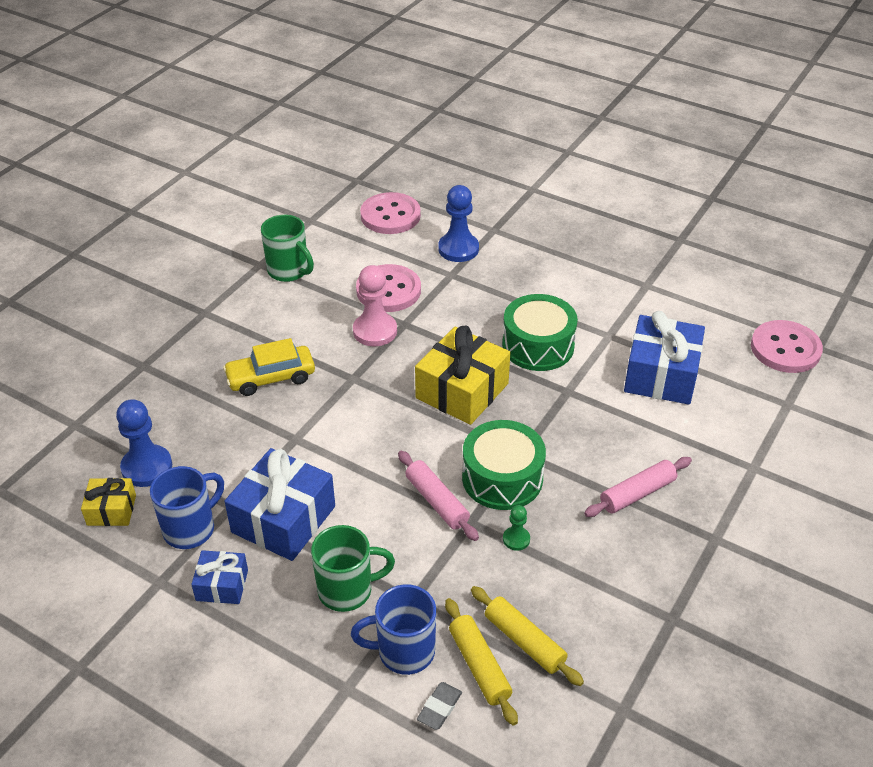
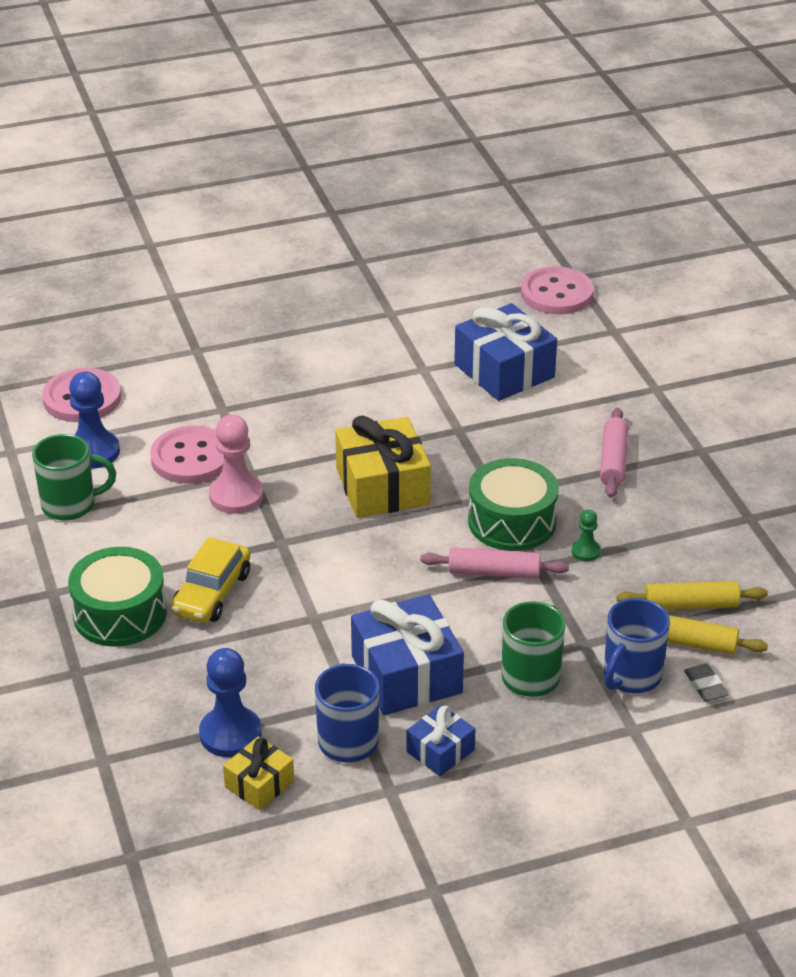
camera: 50 degrees left, 5 degrees down
blue pawn [438,185,479,262] -> blue pawn moved to [69,372,120,469]
green drum [502,294,578,371] -> green drum moved to [68,547,167,647]

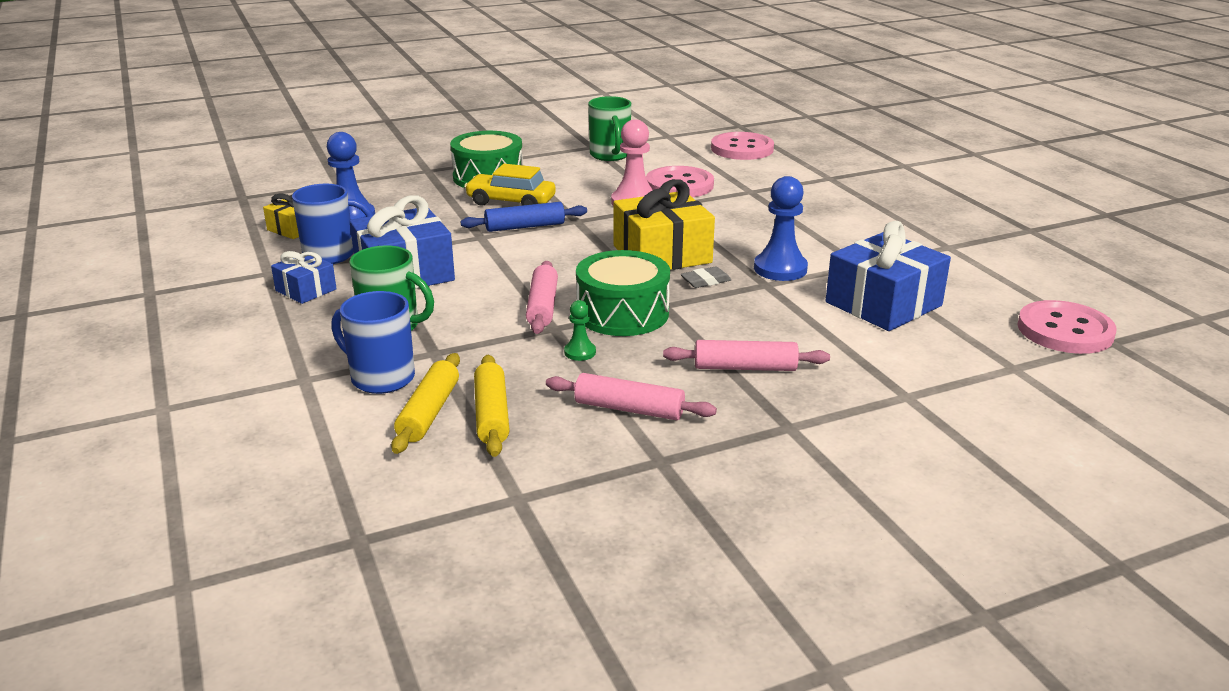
camera: 85 degrees right, 10 degrees down
blue pawn [69,372,120,469] -> blue pawn moved to [754,176,808,281]
grey eraser [684,664,729,702] -> grey eraser moved to [680,266,731,288]
none -> blue rolling pin [461,202,587,232]
none -> pink rolling pin [546,373,717,420]

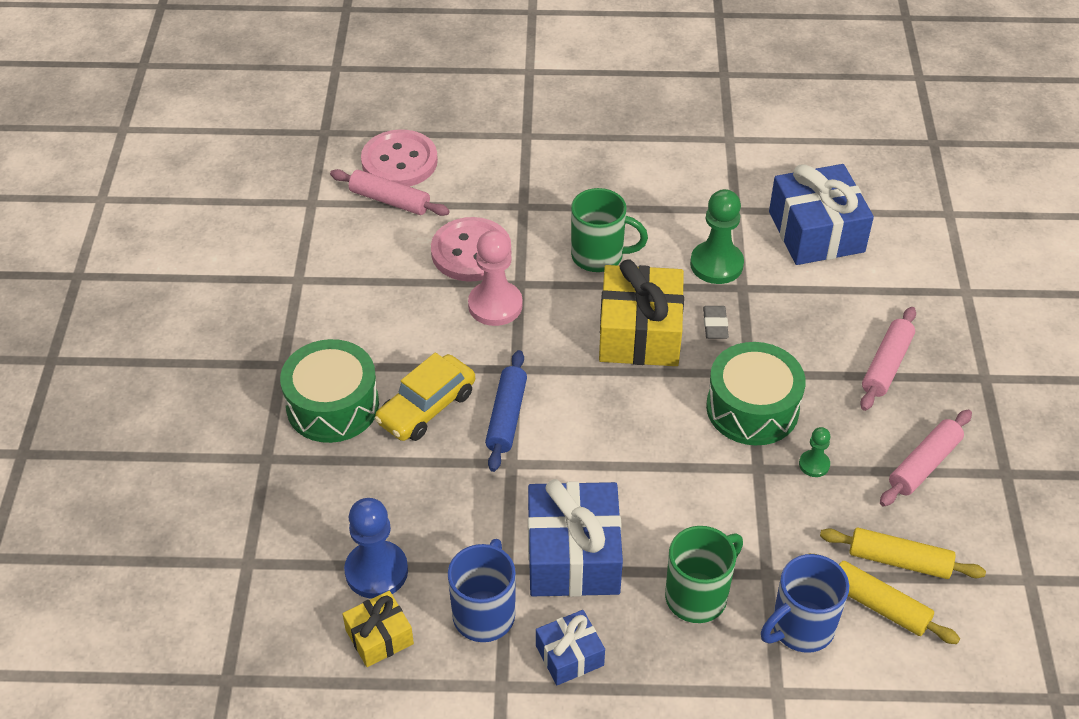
camera: 65 degrees left, 20 degrees up
pink rolling pin [526,261,558,334] -> pink rolling pin moved to [330,169,450,216]
green mug [588,96,631,161] -> green mug moved to [571,188,648,272]
blue pawn [754,176,808,281] -> green pawn [690,189,744,284]
pink button [1017,300,1117,354] -> none

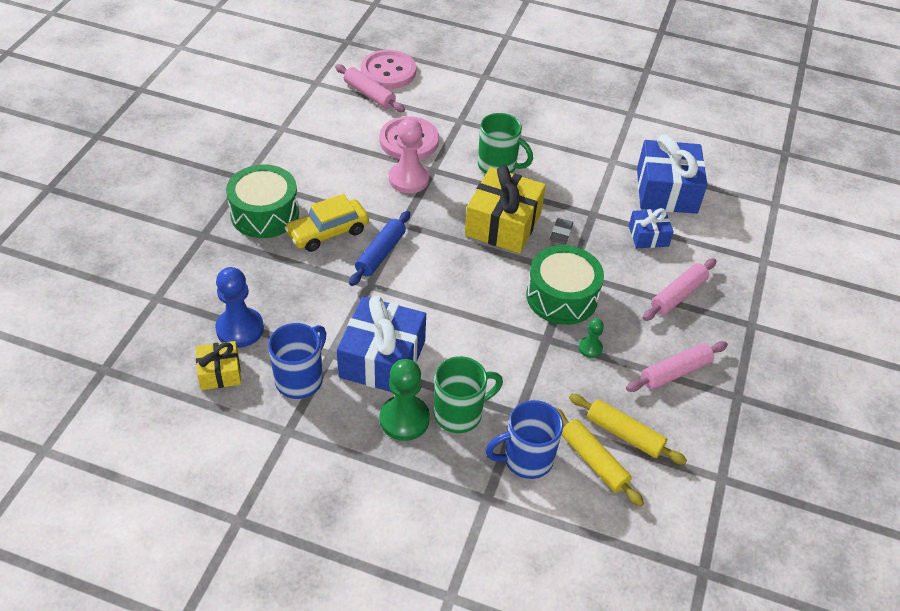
camera: 15 degrees right, 0 degrees up
blue gift [536,610,605,685] -> blue gift moved to [629,208,674,248]
green pawn [690,189,744,284] -> green pawn moved to [380,359,430,441]

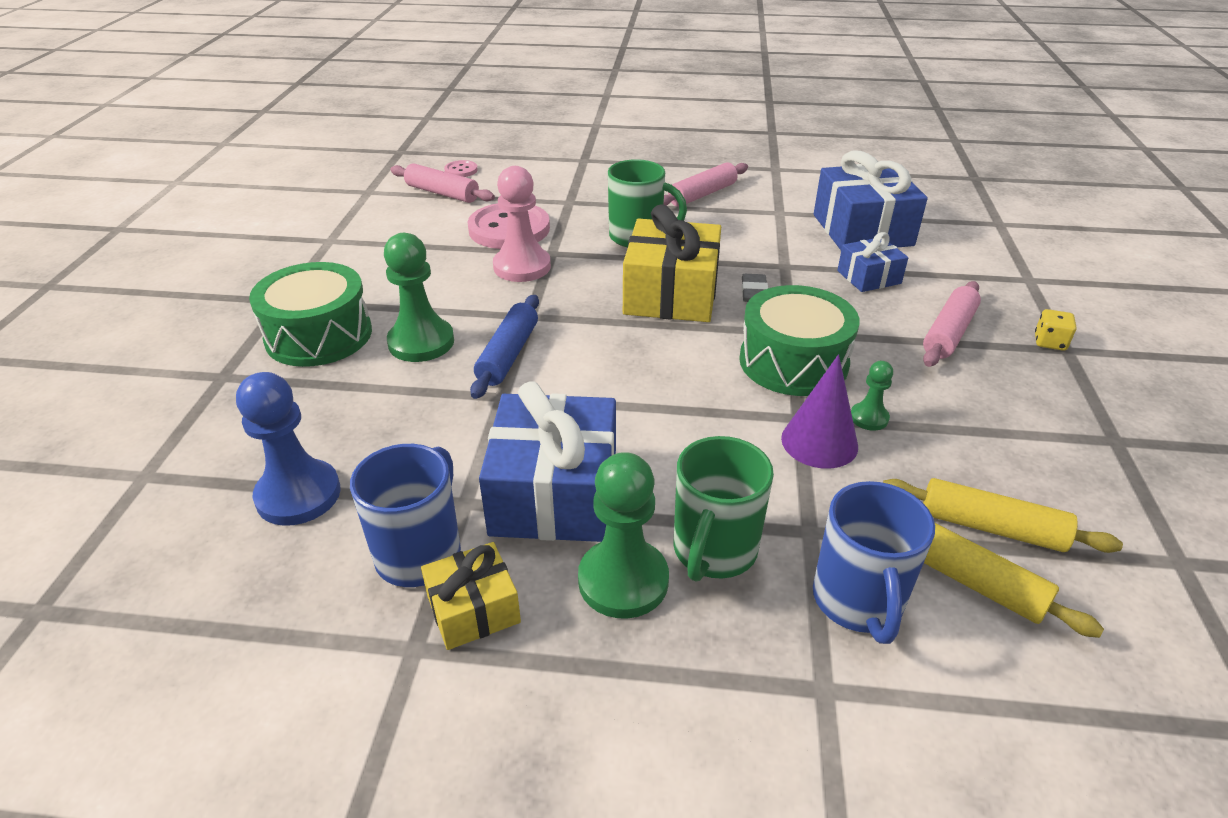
camera: 10 degrees left, 10 degrees down
yellow gift [196,341,241,390] -> yellow gift moved to [421,542,521,650]
yellow car [285,194,369,252] -> green pawn [384,233,454,362]
pink button [361,50,416,89] -> pink button [444,160,478,177], size x0.46
green mug [434,356,503,433] -> green mug turned 150 degrees clockwise [673,436,774,582]
blue mug [485,400,563,479] -> blue mug turned 60 degrees counterclockwise [813,481,935,644]
pink rolling pin [626,341,728,392] -> pink rolling pin moved to [664,162,748,207]
none -> purple cone [781,355,858,469]
none -> yellow dice [1035,309,1076,351]

